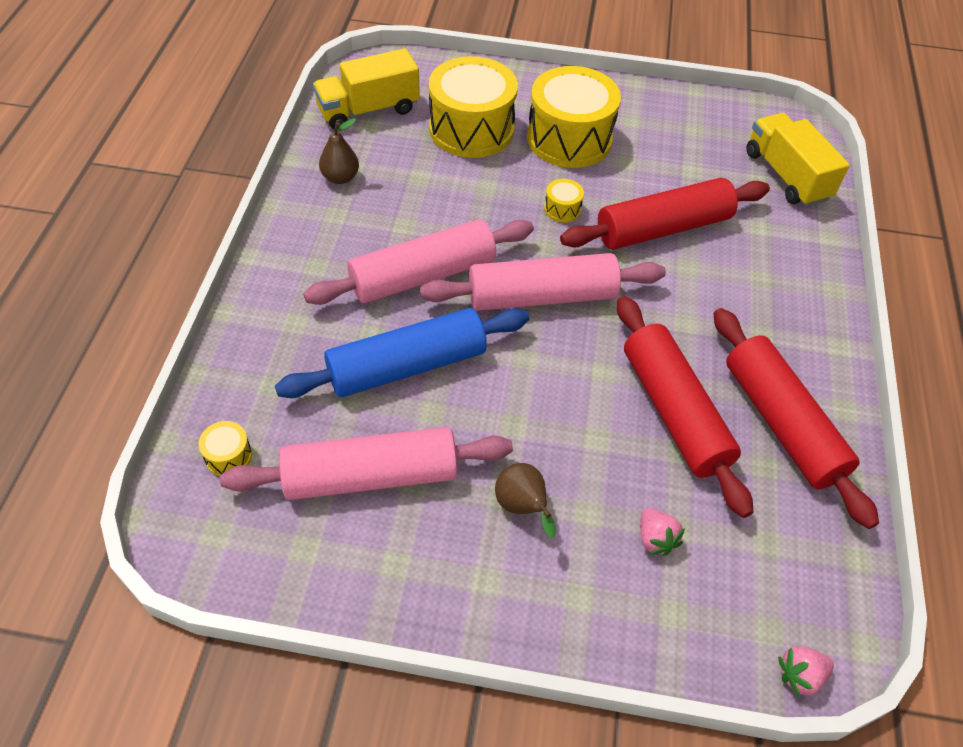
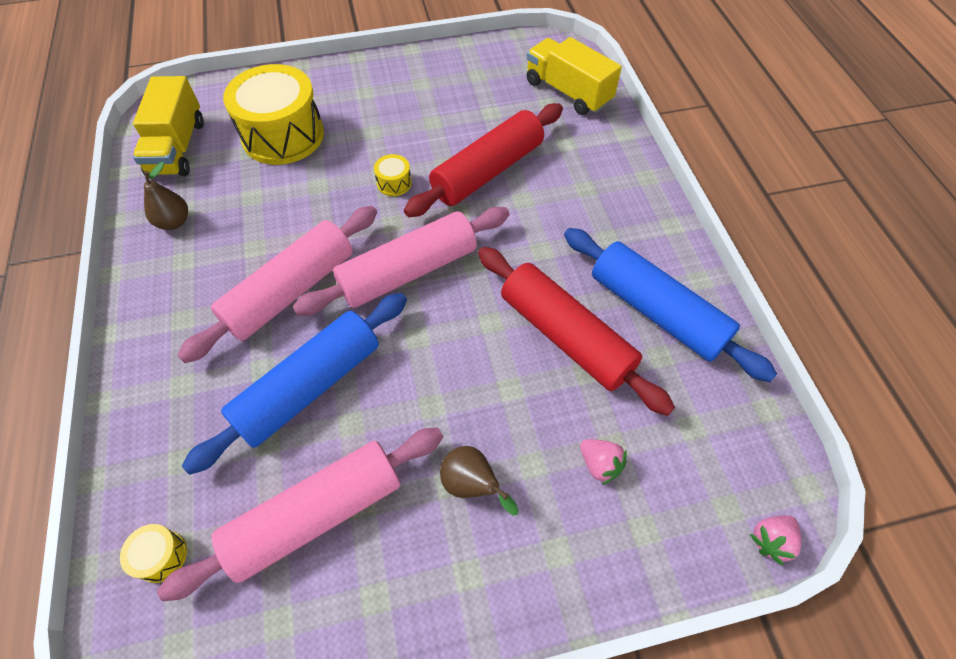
camera: 20 degrees left, 5 degrees up
yellow truck [313,48,420,130] -> yellow truck turned 45 degrees counterclockwise [133,76,204,176]
yellow drum [527,66,621,168] -> none
red rolling pin [714,308,879,529] -> blue rolling pin [564,228,777,382]

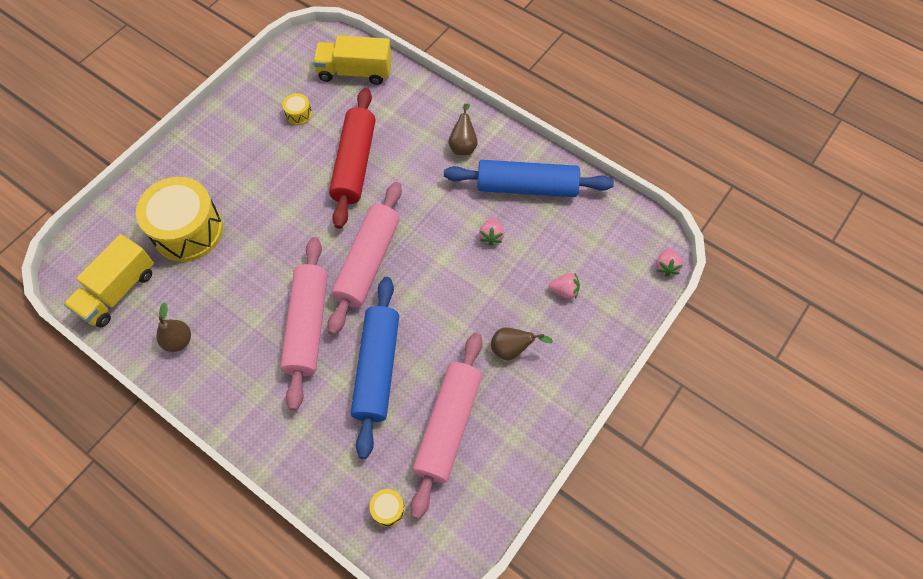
camera: 40 degrees left, 5 degrees up
yellow truck [133,76,204,176] -> yellow truck turned 75 degrees clockwise [64,234,154,327]
yellow drum [374,154,412,196] -> yellow drum moved to [283,93,312,125]
red rolling pin [478,247,675,416] -> pink strawberry [479,218,504,246]
none -> brown pear [449,103,478,155]

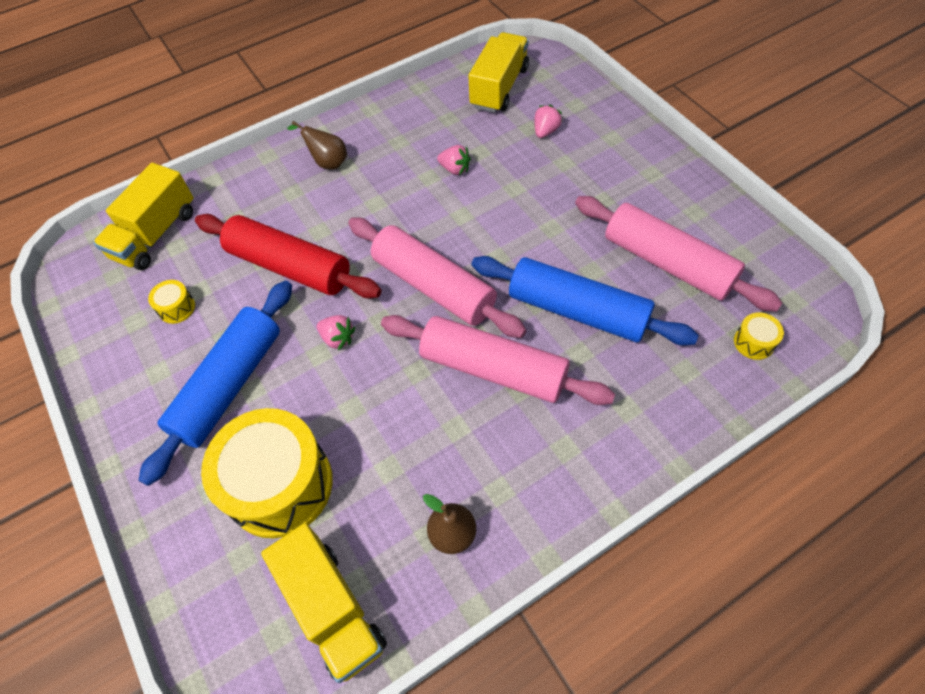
camera: 65 degrees left, 5 degrees down
blue rolling pin [444,160,614,197] -> blue rolling pin moved to [139,280,292,486]
brown pear [491,327,553,360] -> none
pink strawberry [656,248,683,277] -> pink strawberry moved to [317,315,355,350]
none -> yellow truck [468,32,529,113]

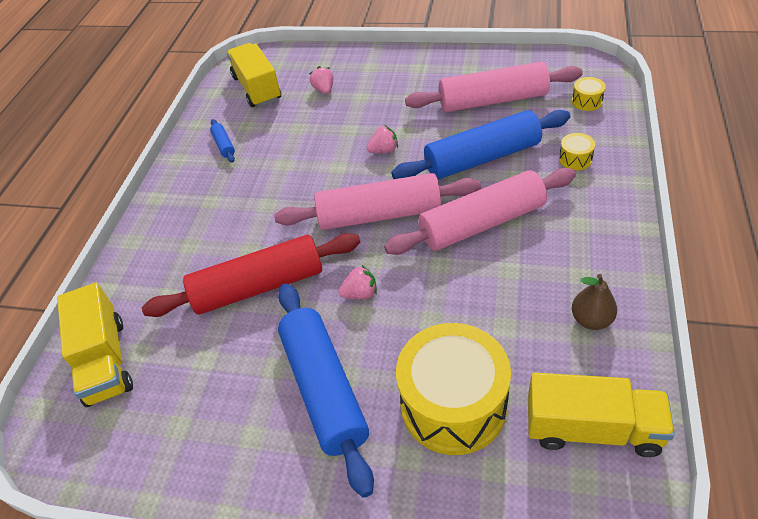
camera: 45 degrees left, 10 degrees down
yellow drum [148,280,195,324] -> yellow drum moved to [559,133,595,170]
brown pear [287,121,347,170] -> none
pink strawberry [437,145,471,175] -> pink strawberry moved to [367,125,398,153]
none -> blue rolling pin [210,119,235,163]

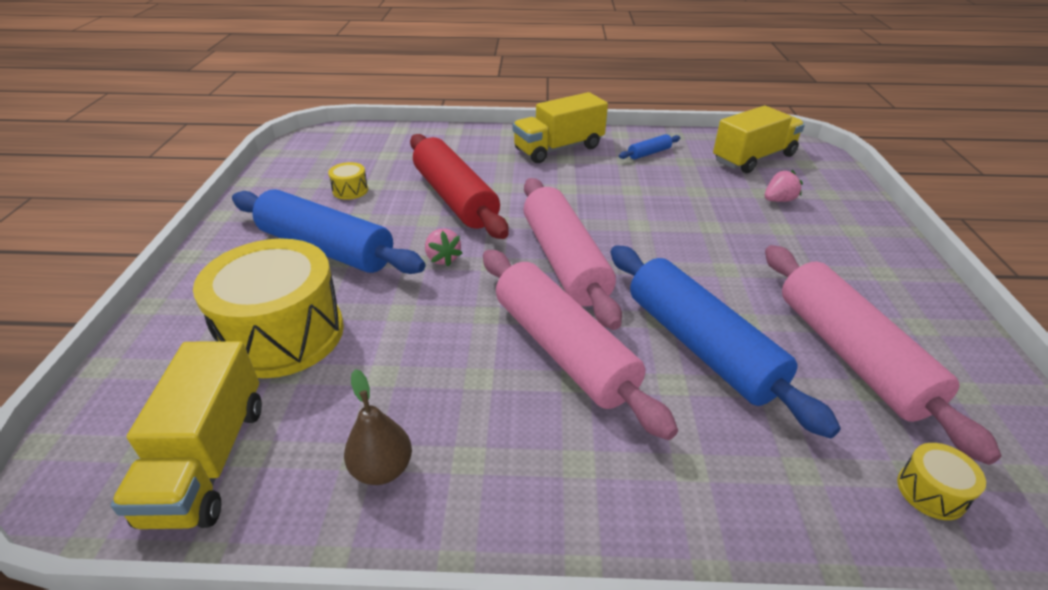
camera: 75 degrees right, 10 degrees down
yellow truck [57,283,133,407] -> yellow truck moved to [513,92,608,163]
blue rolling pin [278,283,374,498] -> blue rolling pin turned 60 degrees clockwise [232,189,426,274]
pink strawberry [367,125,398,153] -> none
yellow drum [559,133,595,170] -> yellow drum moved to [328,162,368,200]

